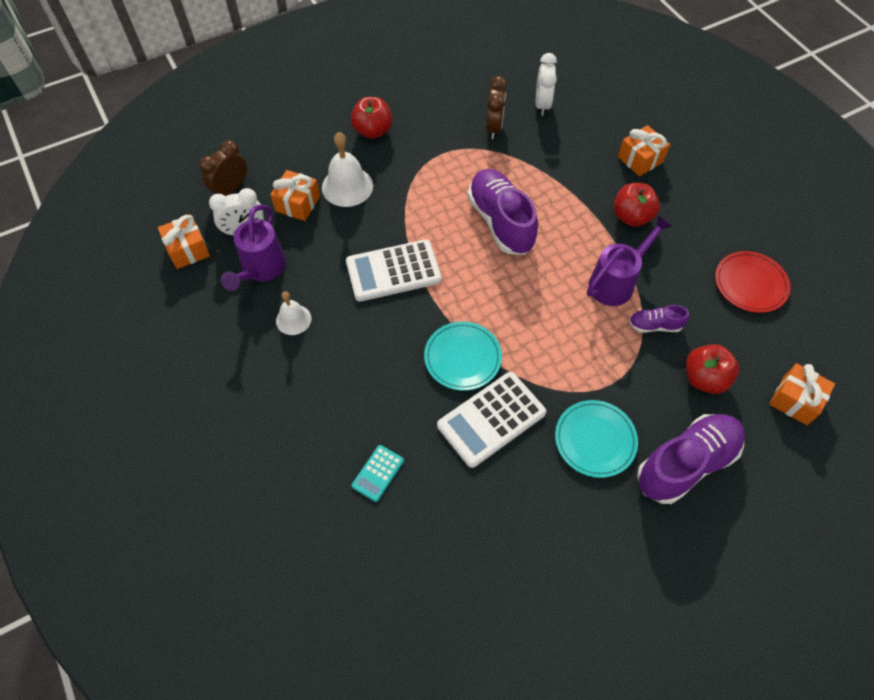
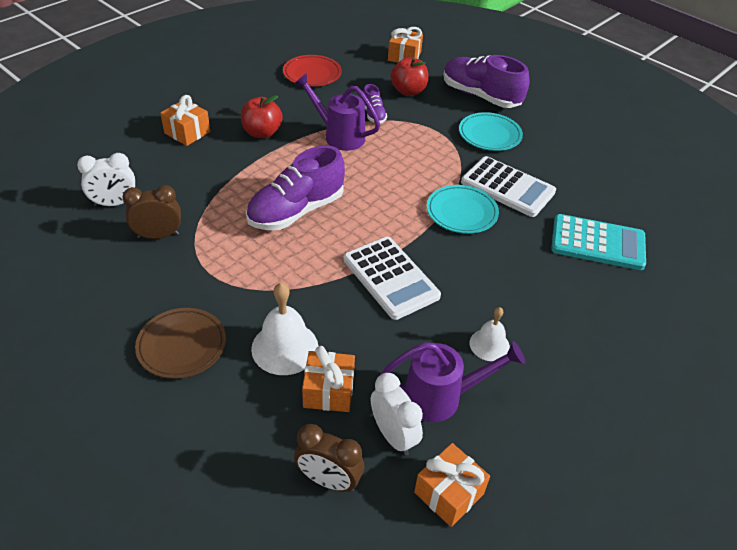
camera: 110 degrees left, 15 degrees down
red apple [351,97,392,139] -> brown plate [135,308,226,379]
turquoise calculator [352,445,404,502] -> turquoise calculator [551,214,646,270], size x1.96

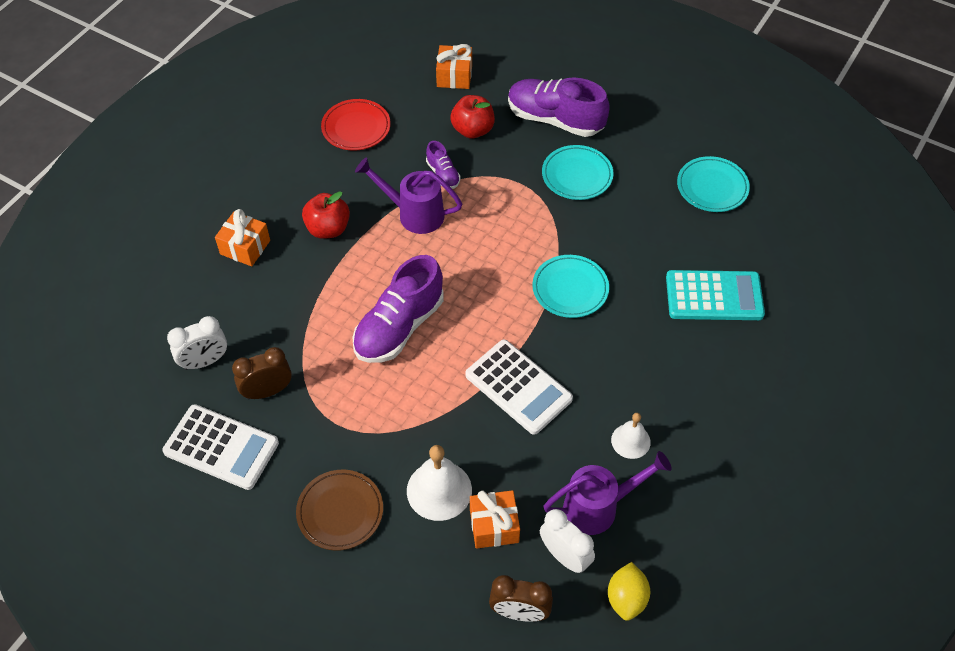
camera: 10 degrees left, 10 degrees up
orange gift [414,443,490,527] -> yellow lemon [608,562,650,621]
white calculator [461,156,556,217] -> white calculator moved to [162,404,279,490]
none -> turquoise plate [677,156,750,212]

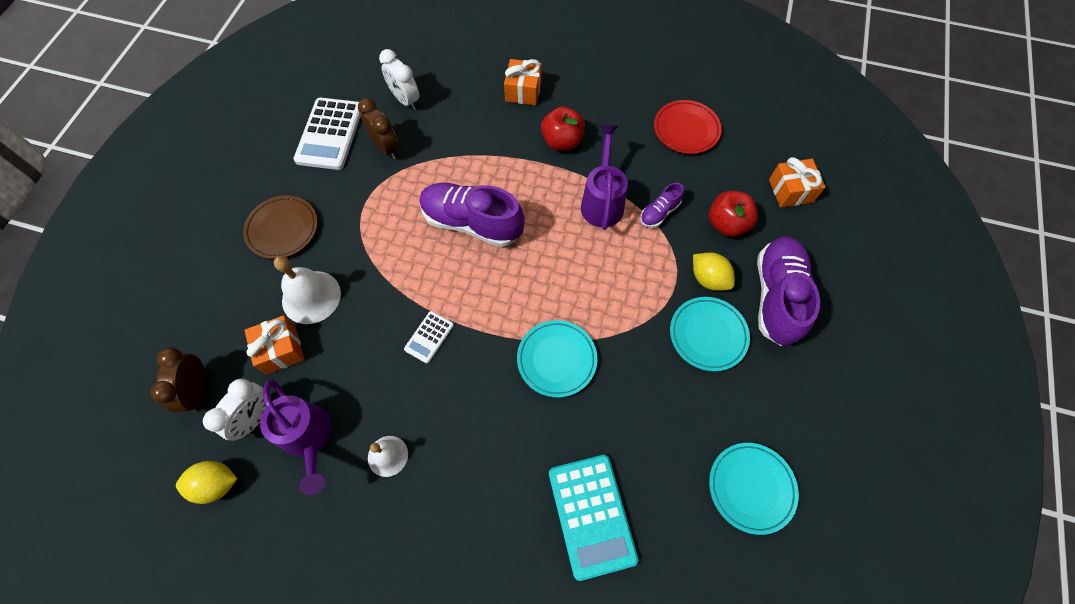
camera: 75 degrees right, 10 degrees up
white calculator [465,340,573,435] -> white calculator [404,311,454,364], size x0.51
none -> yellow lemon [693,252,735,291]

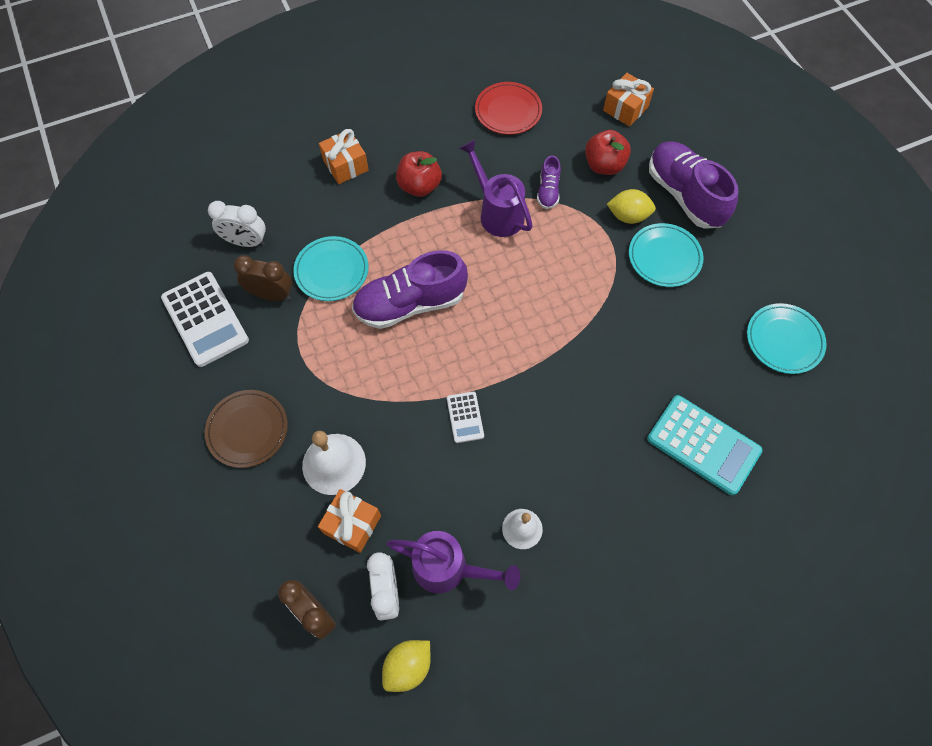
camera: 40 degrees left, 0 degrees up
turquoise plate [517,320,597,397] -> turquoise plate moved to [293,236,368,301]

